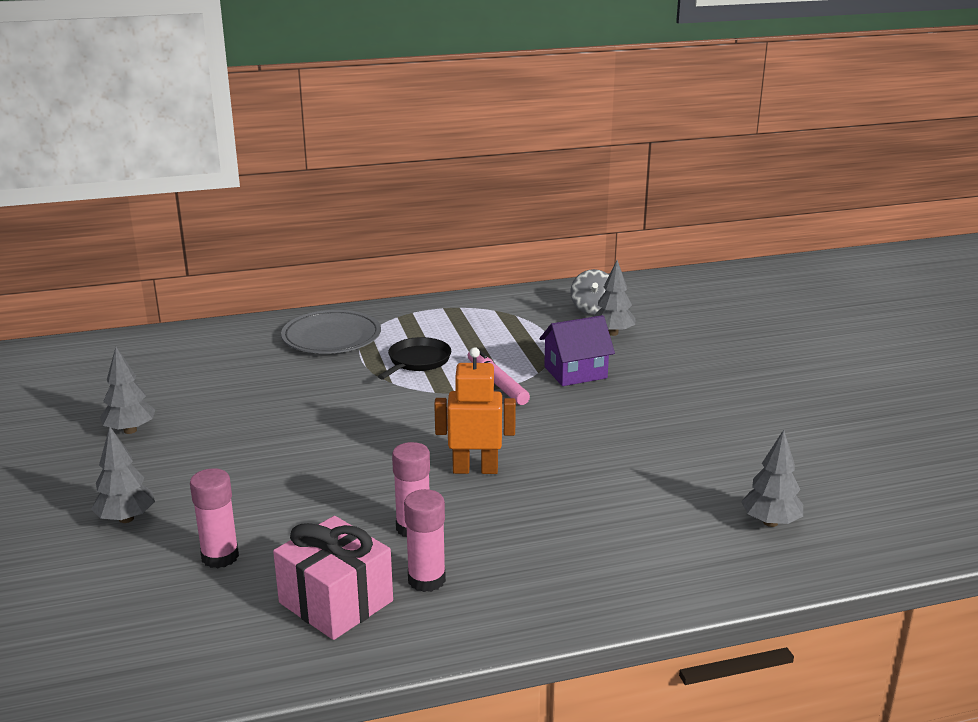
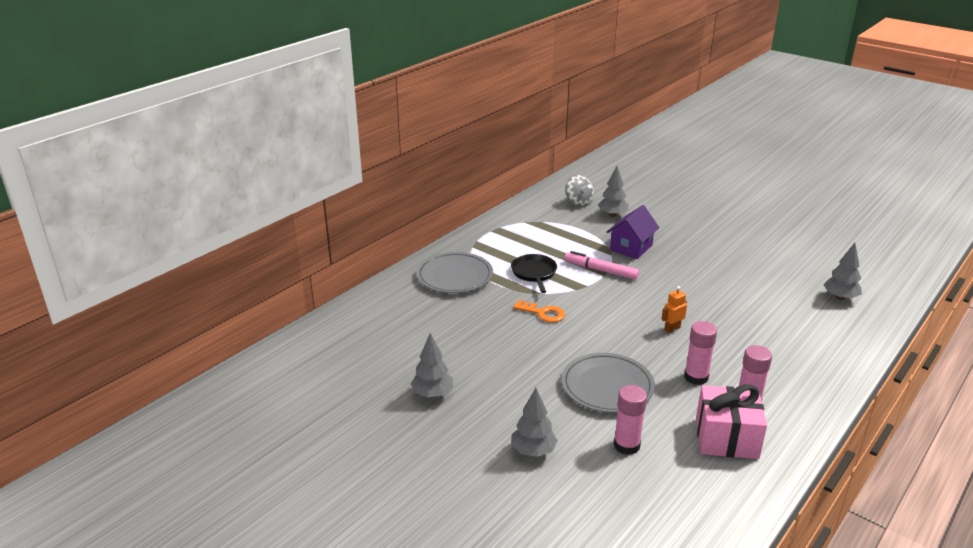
camera: 35 degrees left, 5 degrees up
orange robot [434,347,516,474] -> orange robot [662,286,687,333], size x0.55
none -> orange key [513,300,565,323]
none -> grey plate [562,353,655,413]

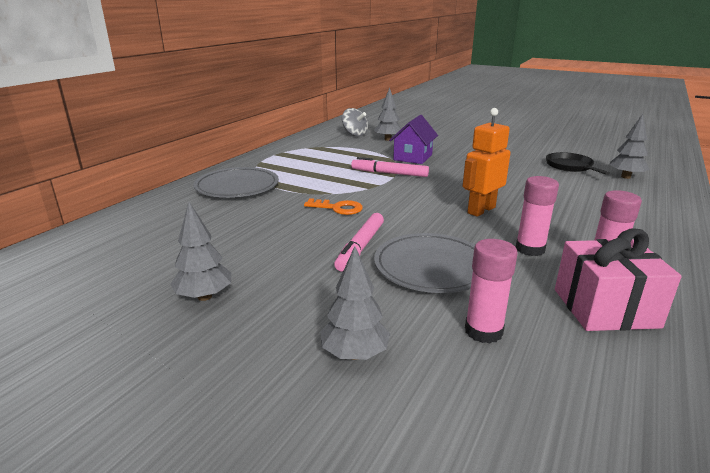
camera: 10 degrees left, 5 degrees down
black pan [511,254,557,293] -> black pan moved to [546,152,610,175]
orange robot [662,286,687,333] -> orange robot [463,108,511,217], size x1.82
none -> pink marker [334,213,384,271]

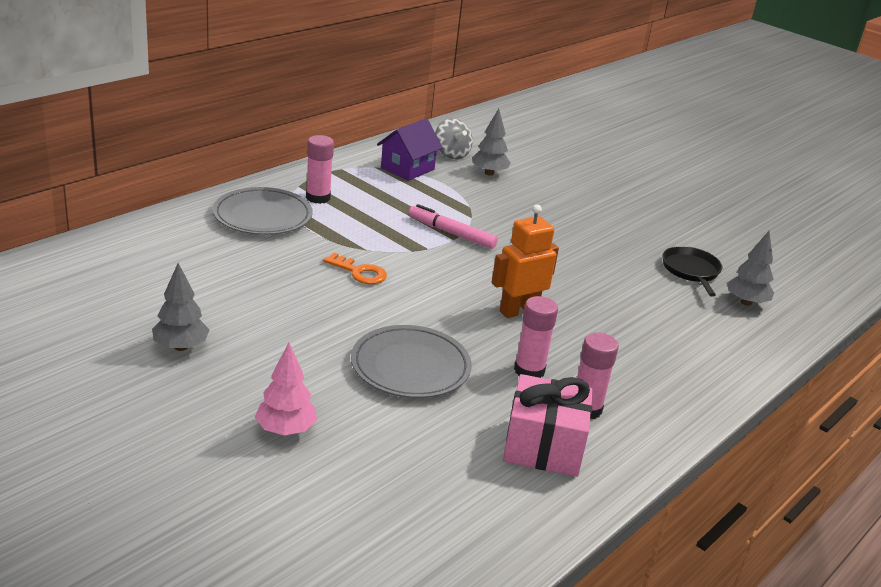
camera: 10 degrees right, 5 degrees up
grey tree [320,246,390,360] -> pink tree [255,343,317,436]
pink marker [334,213,384,271] -> none
purple house [389,115,438,164] -> purple house moved to [377,118,443,181]
pink glue stick [465,239,518,344] -> pink glue stick moved to [306,135,334,204]

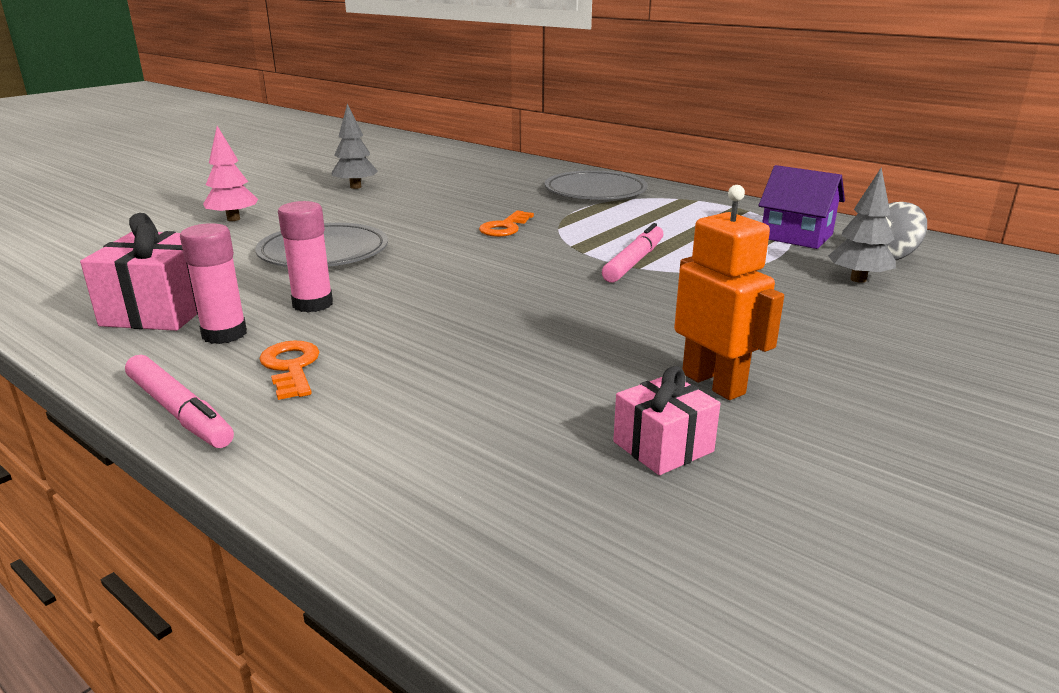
camera: 90 degrees right, 5 degrees down
pink glue stick [306,135,334,204] -> none
orange robot [492,205,559,318] -> orange robot moved to [674,185,784,400]
black pan [662,246,722,297] -> pink gift [613,366,721,475]
grey tree [727,231,774,306] -> none
none -> pink marker [125,355,234,448]
none -> orange key [259,341,319,400]

